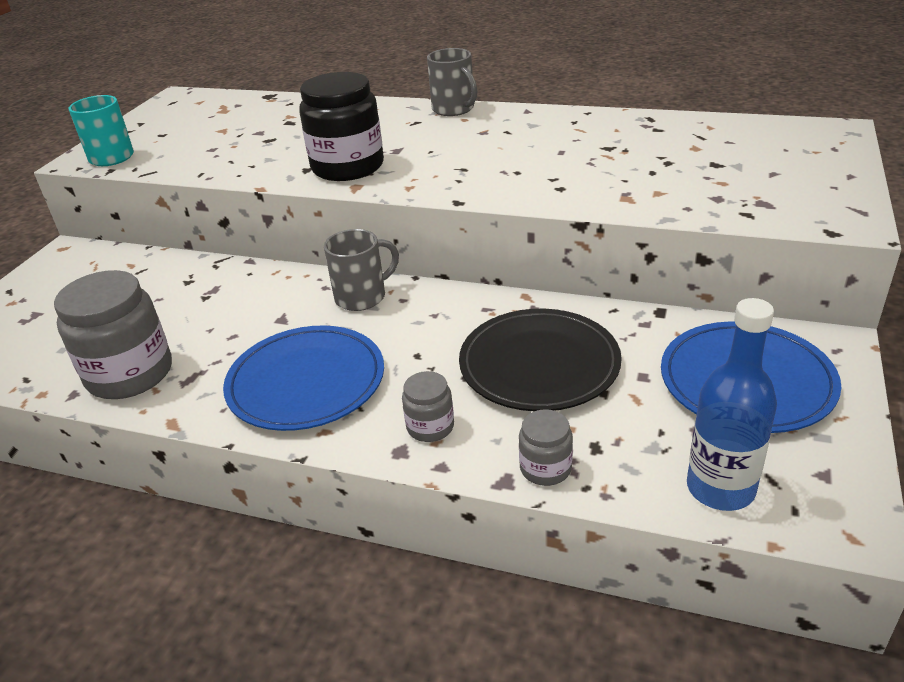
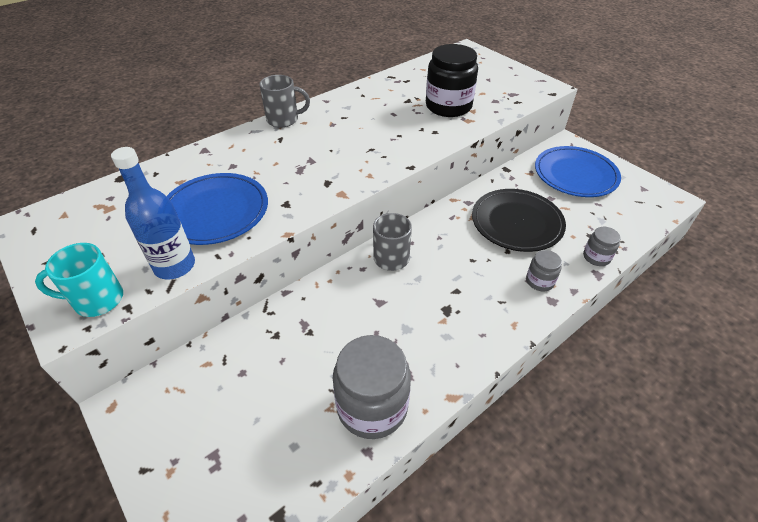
camera: 60 degrees left, 10 degrees up
blue plate [223,325,384,431] -> blue plate moved to [166,173,268,245]
black jar [299,72,384,181] -> black jar moved to [426,44,478,117]
blue bottle [687,298,777,511] -> blue bottle moved to [111,147,195,279]

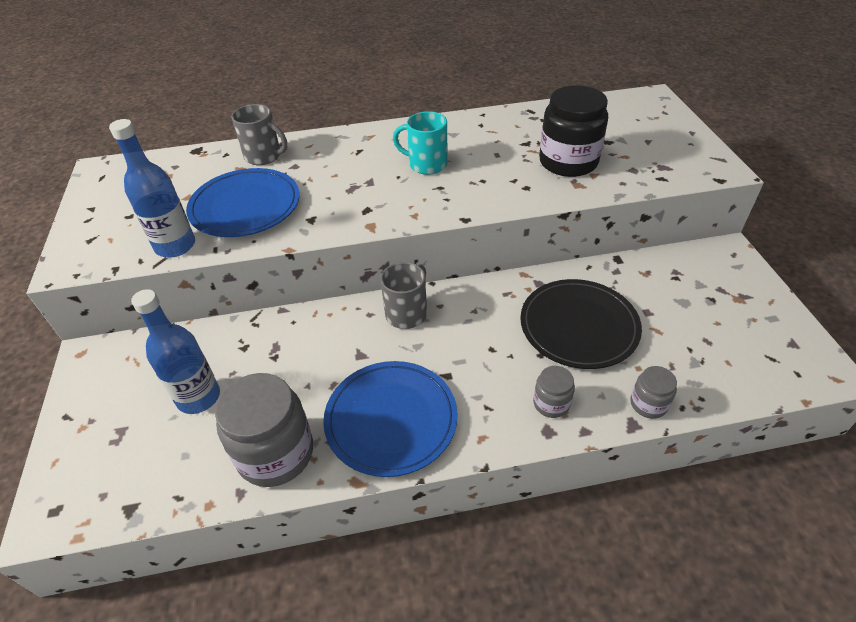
camera: 30 degrees right, 0 degrees up
turquoise mug [35,243,123,317] -> turquoise mug moved to [393,111,447,175]
grey mug [259,75,310,128] -> grey mug moved to [231,104,287,165]
blue plate [535,146,621,197] -> blue plate moved to [323,361,458,477]
none -> blue bottle [131,289,220,414]

